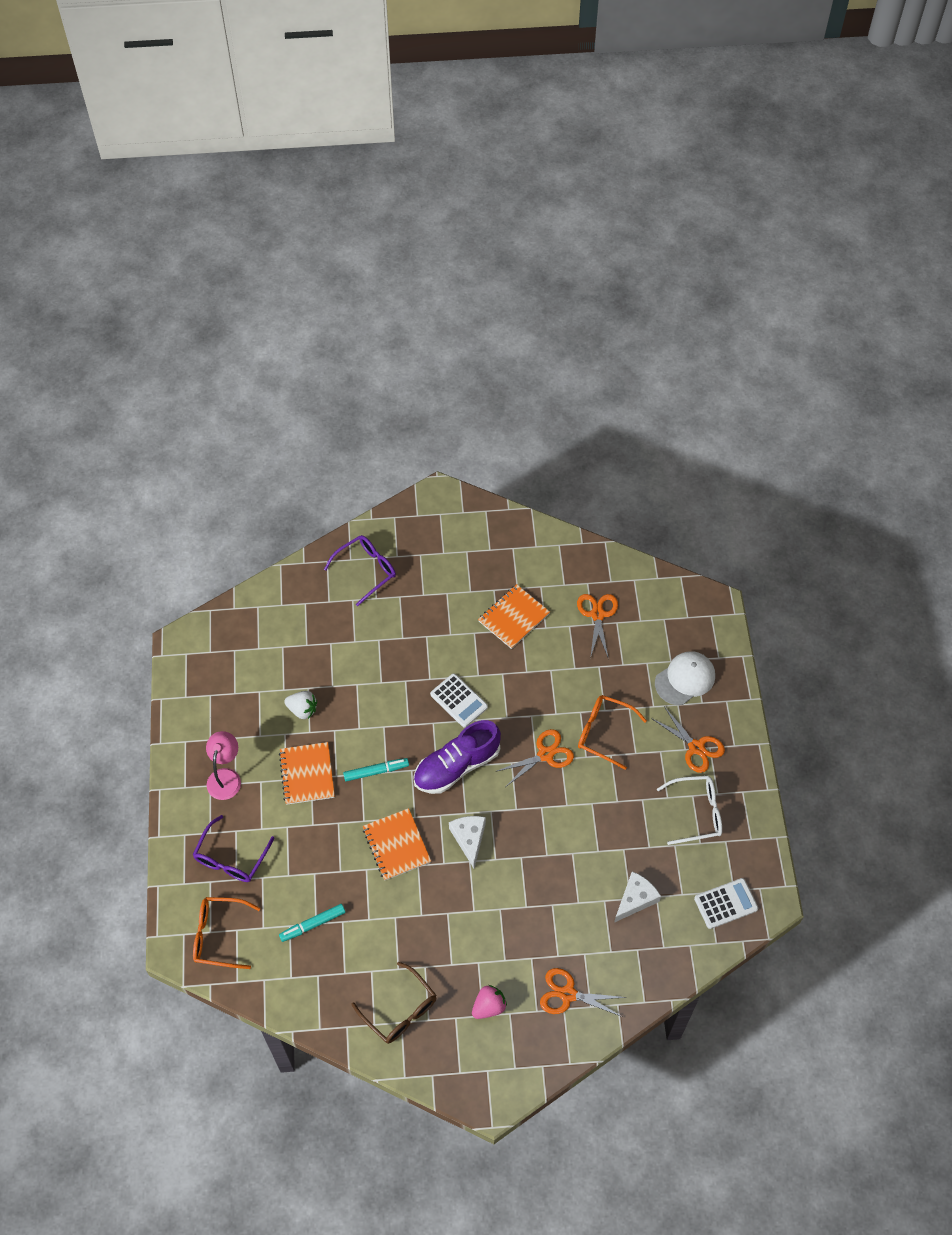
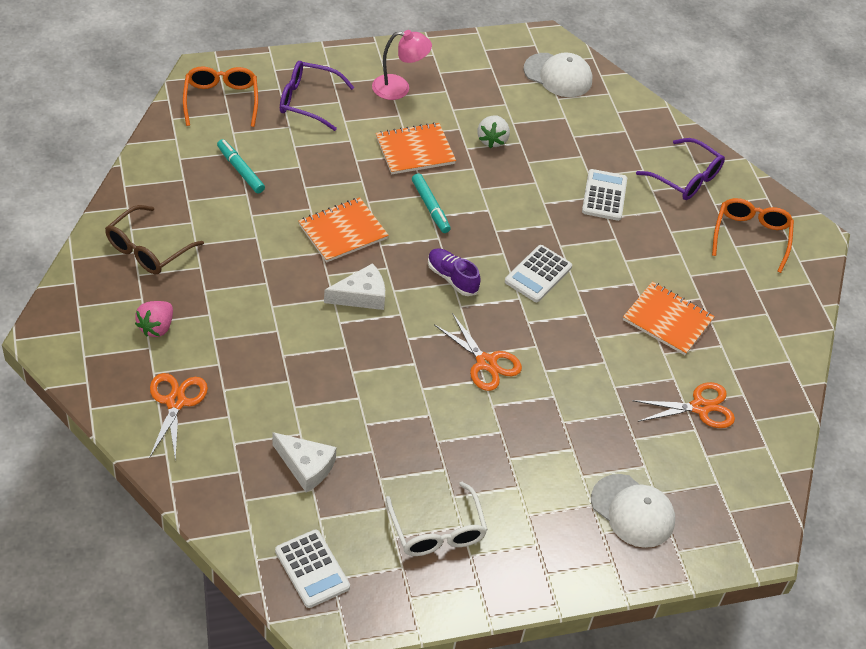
camera: 75 degrees right, 10 degrees down
purple shoe [413,720,501,794] -> purple shoe [428,249,481,296], size x0.56
pink strawberry [472,985,507,1019] -> pink strawberry turned 75 degrees clockwise [135,301,173,337]
orange glasses [578,695,647,770] -> orange glasses moved to [712,198,794,273]
orange scissors [651,706,725,773] -> none
none -> white cap [523,53,592,97]
none -> white calculator [582,169,627,221]

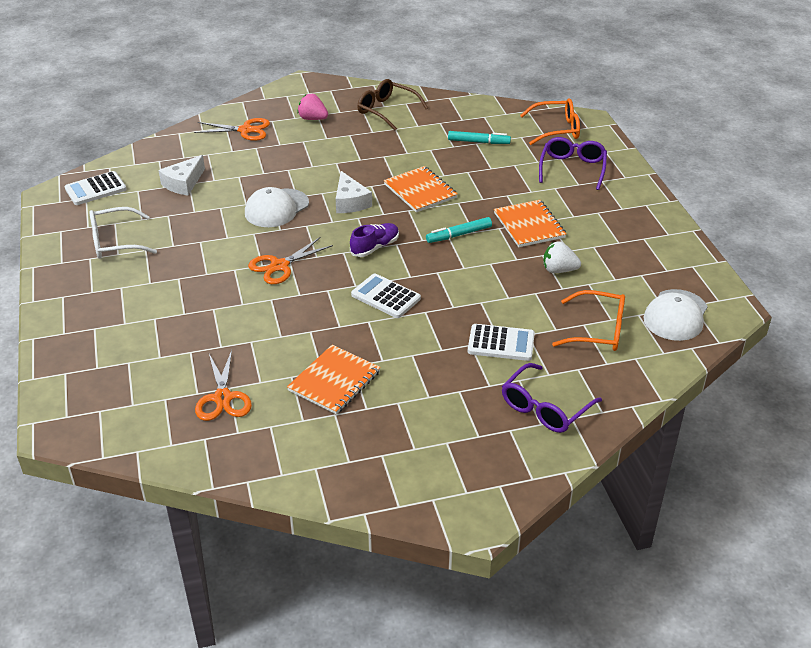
camera: 95 degrees right, 10 degrees down
turquoise marker [217,139,265,194] -> turquoise marker turned 45 degrees clockwise [448,131,511,144]
pink lamp [372,30,432,100] -> none
white cap [591,474,675,548] -> white cap moved to [245,187,309,227]
orange glasses [712,198,794,273] -> orange glasses moved to [552,290,625,351]

